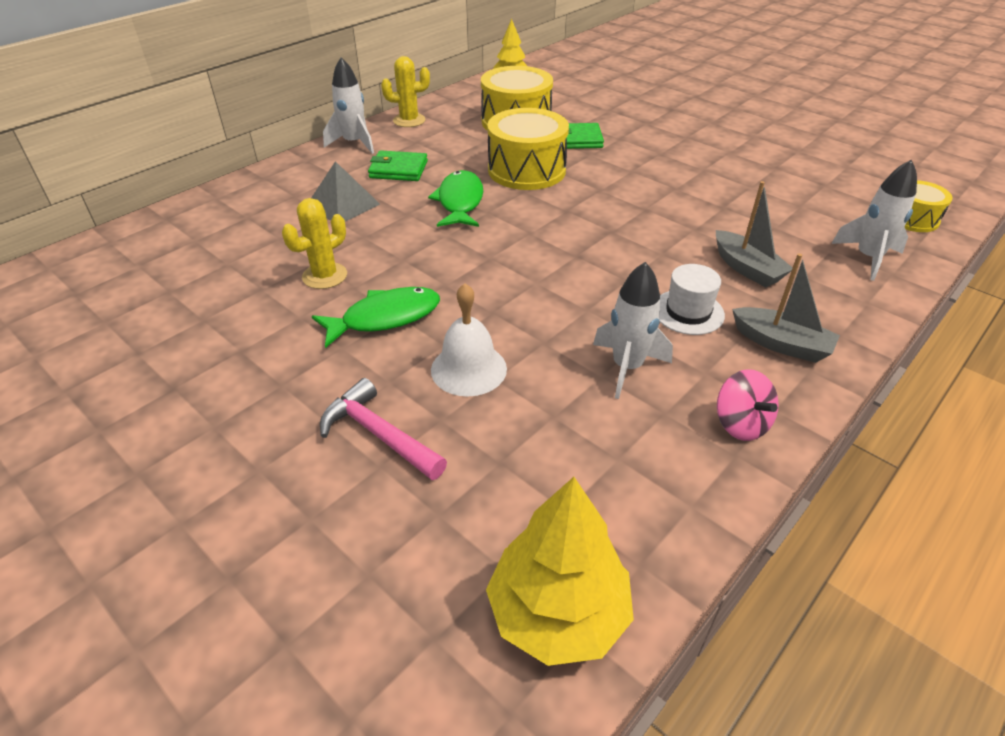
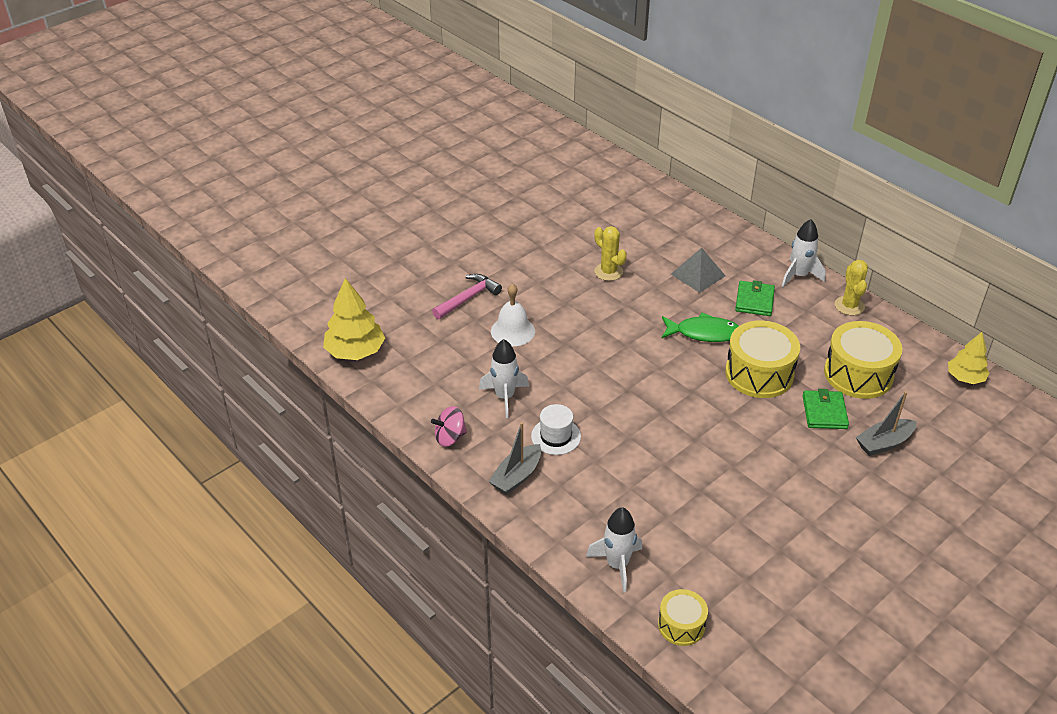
camera: 95 degrees right, 0 degrees up
green fish [312,287,440,348] -> none
grey boat [716,181,793,288] -> grey boat moved to [856,391,917,456]

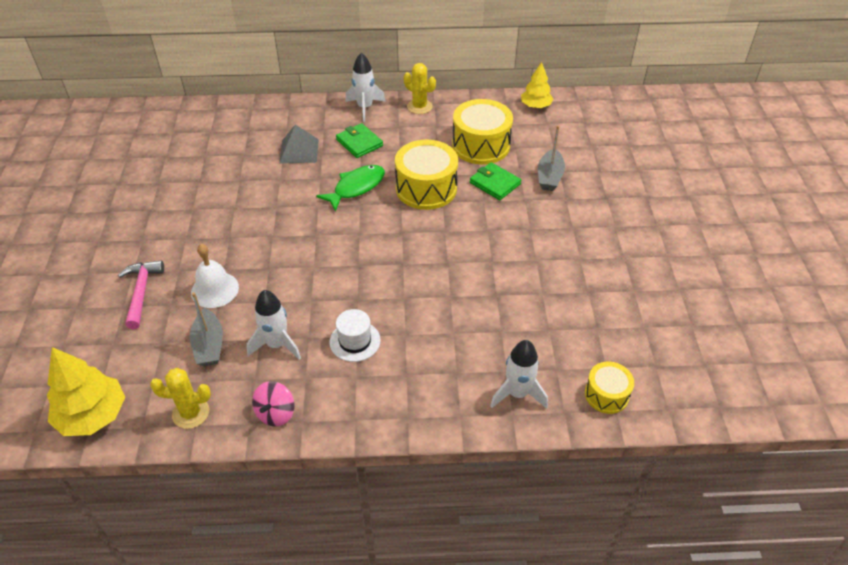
camera: 50 degrees left, 5 degrees up
grey boat [488,422,541,495] -> grey boat moved to [190,292,223,366]
yellow cactus [594,226,627,281] -> yellow cactus moved to [150,368,211,429]

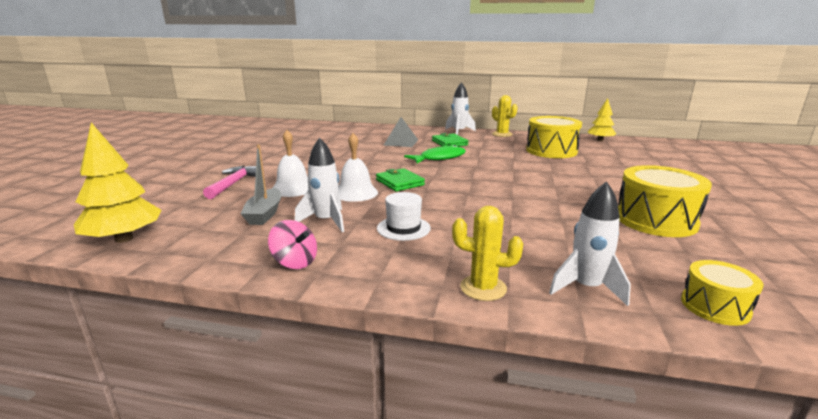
camera: 15 degrees right, 25 degrees down
yellow cactus [150,368,211,429] -> yellow cactus moved to [452,206,523,301]
pink spinning top [252,381,295,426] -> pink spinning top turned 90 degrees counterclockwise [268,220,317,269]
yellow drum [395,140,458,210] -> yellow drum moved to [618,165,712,237]
green wallet [470,162,521,200] -> green wallet moved to [376,168,425,192]
grey boat [538,125,565,191] -> none
none -> white bell [338,133,378,202]

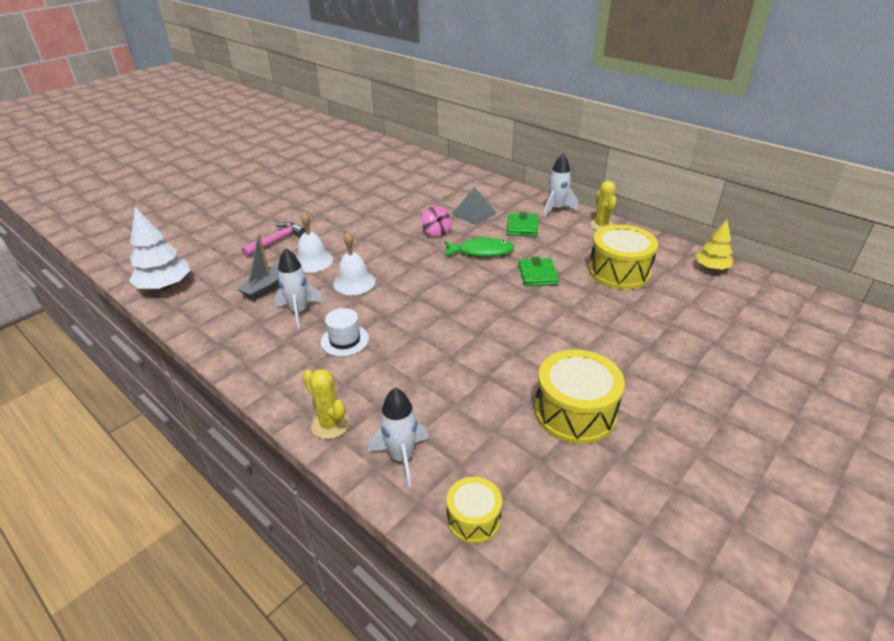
camera: 30 degrees right, 15 degrees up
yellow tree [74,123,161,243] -> white tree [129,207,190,290]
pink spinning top [268,220,317,269] -> pink spinning top moved to [421,206,451,237]
green wallet [376,168,425,192] -> green wallet moved to [518,257,559,286]

